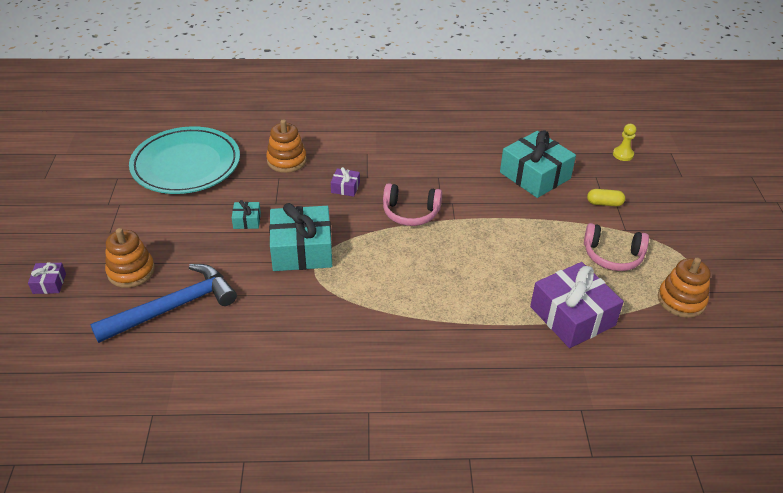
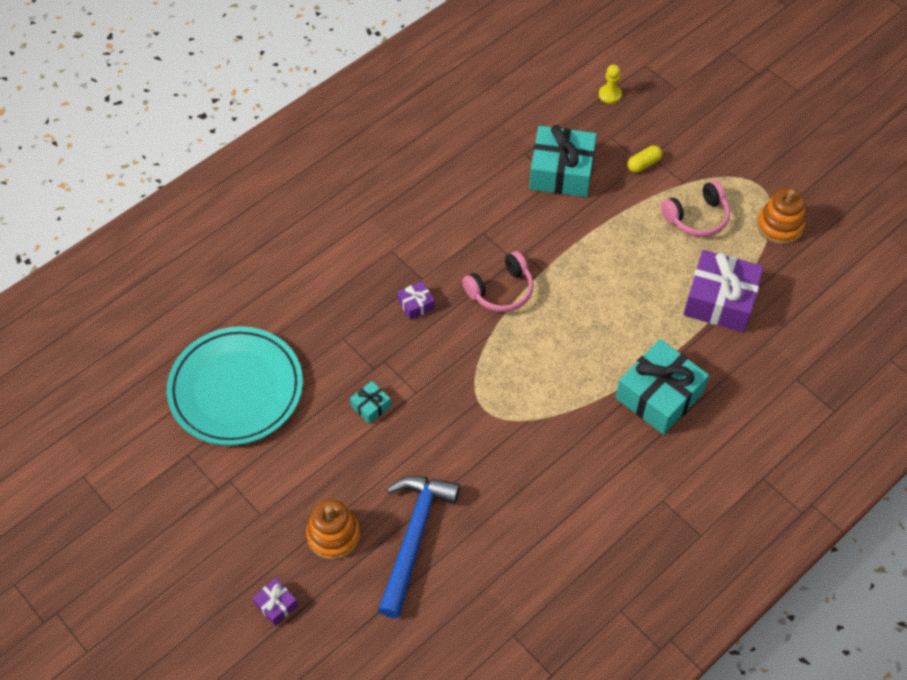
camera: 40 degrees left, 15 degrees up
orange stacking toy [266,119,307,173] -> none
turquoise gift [269,203,332,271] -> turquoise gift moved to [615,339,709,435]

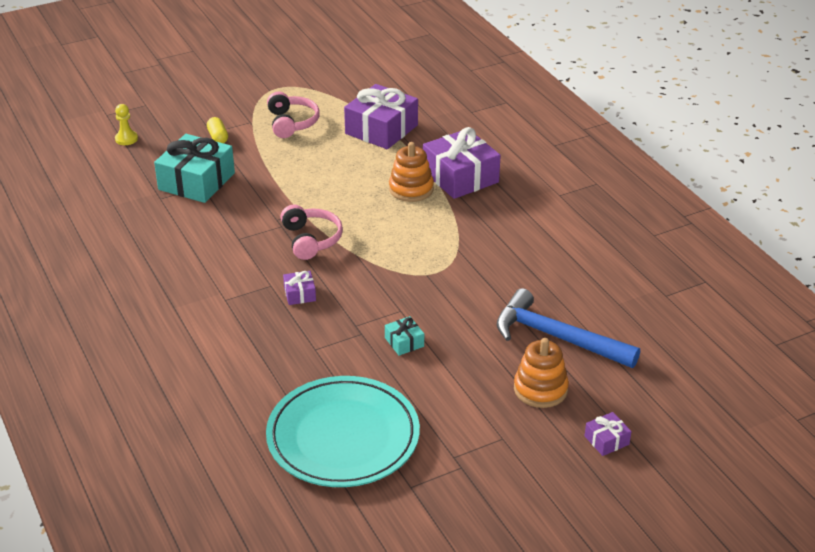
camera: 75 degrees left, 20 degrees down
turquoise gift [615,339,709,435] -> purple gift [423,127,501,199]
orange stacking toy [757,188,805,244] -> orange stacking toy moved to [389,142,434,202]

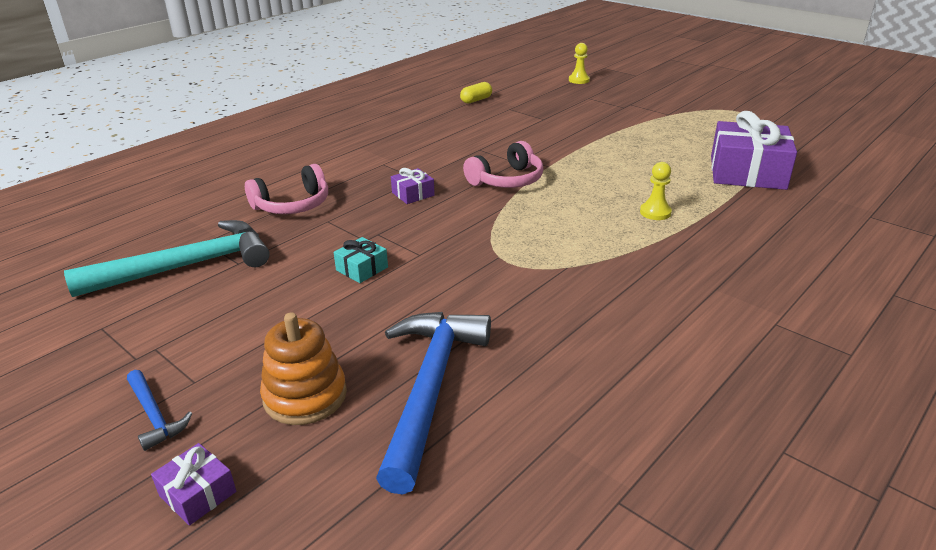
camera: 70 degrees right, 5 degrees down
turquoise gift [154,134,235,203] -> none
yellow capsule [207,117,228,143] -> yellow capsule moved to [460,82,492,103]
turquoise plate [266,376,420,487] -> turquoise hammer [64,220,270,297]
pink headphones [267,92,320,138] -> pink headphones moved to [245,164,328,214]
orange stacking toy [389,142,434,202] -> yellow pawn [640,162,672,220]
purple gift [423,127,501,199] -> none
none -> blue hammer [127,370,192,451]

